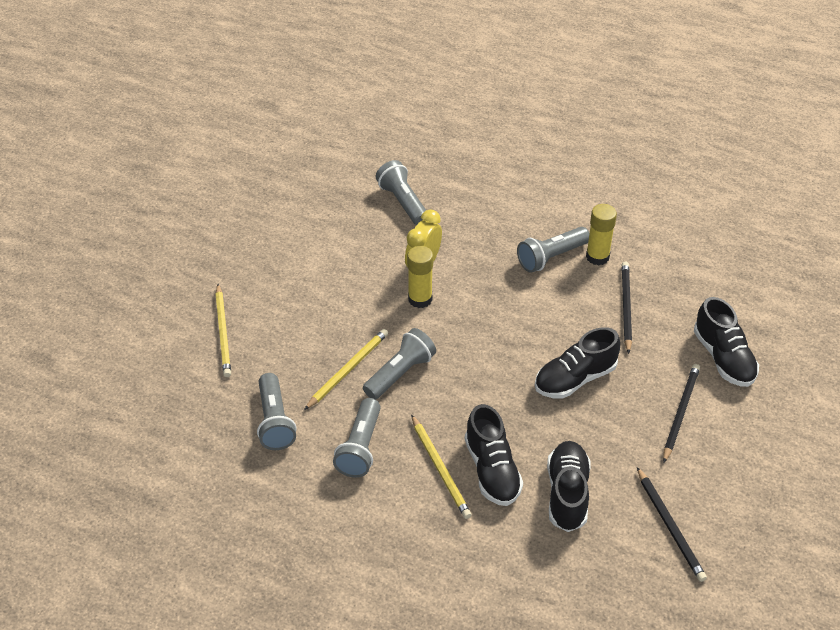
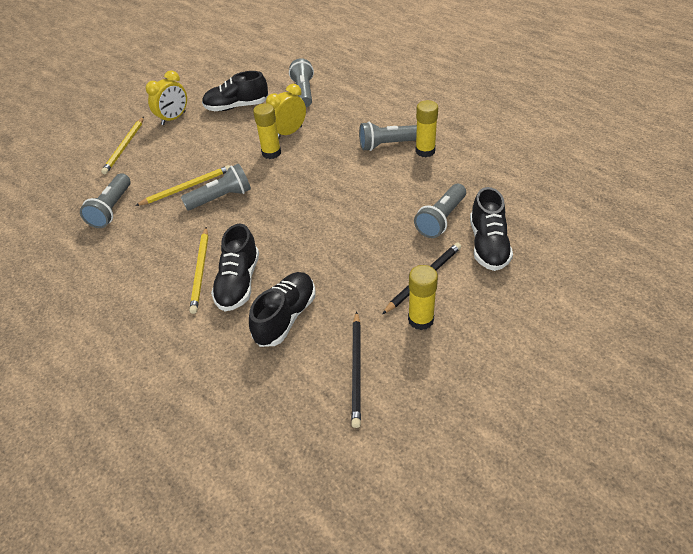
camera: 25 degrees right, 0 degrees up
grey flashlight [333,398,381,478] -> grey flashlight moved to [414,184,466,238]
black shoe [535,327,620,399] -> black shoe moved to [202,71,268,111]
black pencil [621,261,632,354] -> none
none -> yellow clock [146,70,187,125]
none -> yellow glue stick [408,265,438,330]

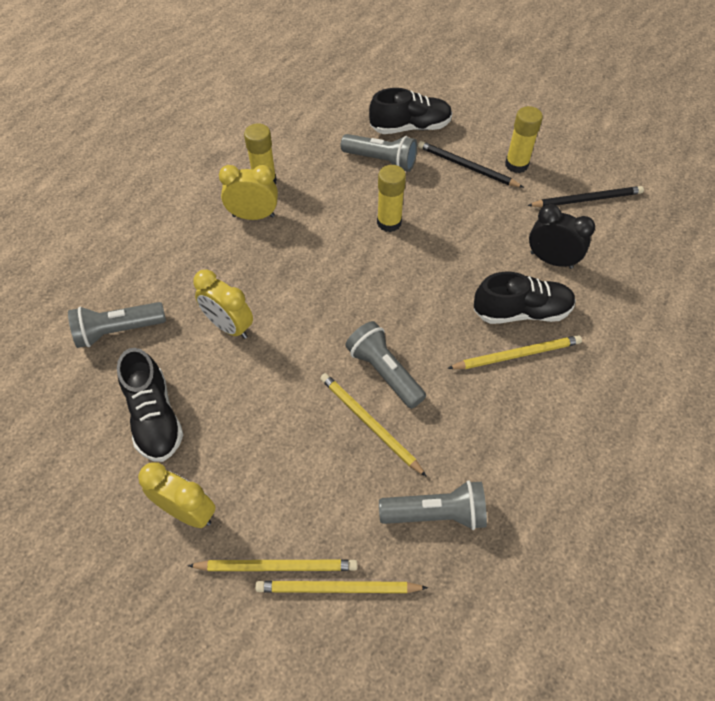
camera: 105 degrees left, 10 degrees up
black shoe [249,272,315,347] -> black clock [529,204,595,269]
yellow glue stick [253,103,281,159] -> yellow glue stick moved to [377,165,406,232]
grey flashlight [359,122,417,151] -> yellow clock [219,165,278,220]
none -> yellow pencil [255,581,428,593]

